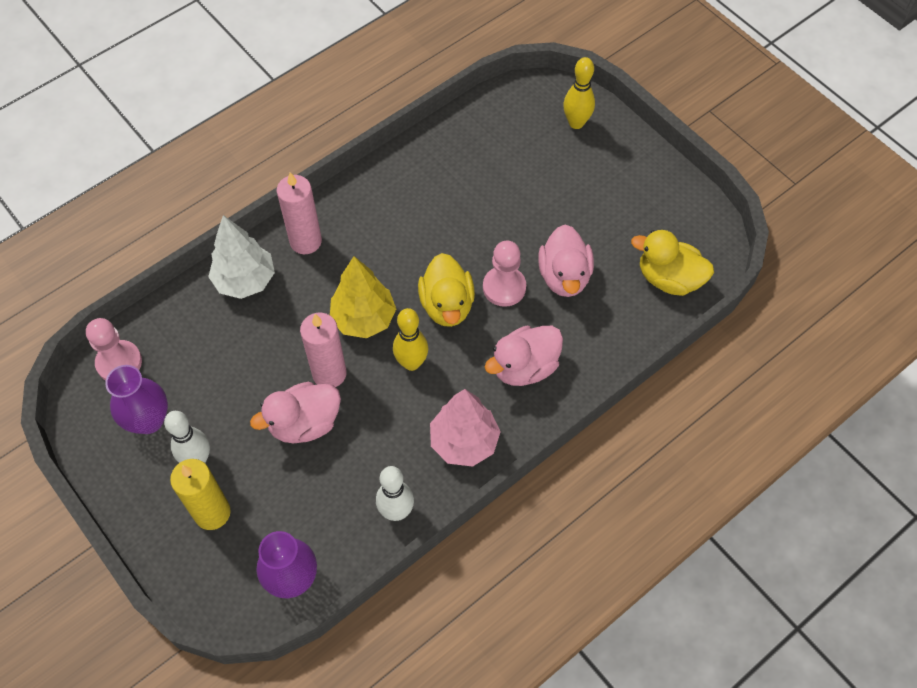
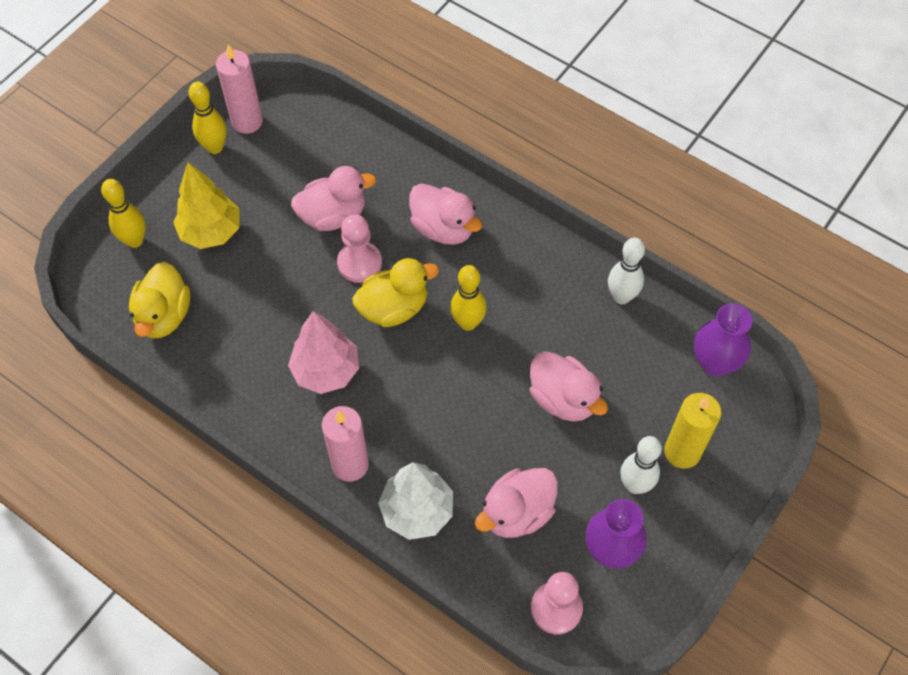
camera: 105 degrees left, 0 degrees up
pink candle [300,313,347,387] -> pink candle moved to [216,44,263,134]
yellow tree [330,256,396,338] -> yellow tree moved to [173,162,240,249]
pink tree [430,389,501,467] -> pink tree moved to [288,311,359,394]
yellow duck [631,230,714,296] -> yellow duck moved to [129,262,190,339]
none -> yellow bowling pin [189,81,227,154]
none -> pink duck [475,468,558,538]

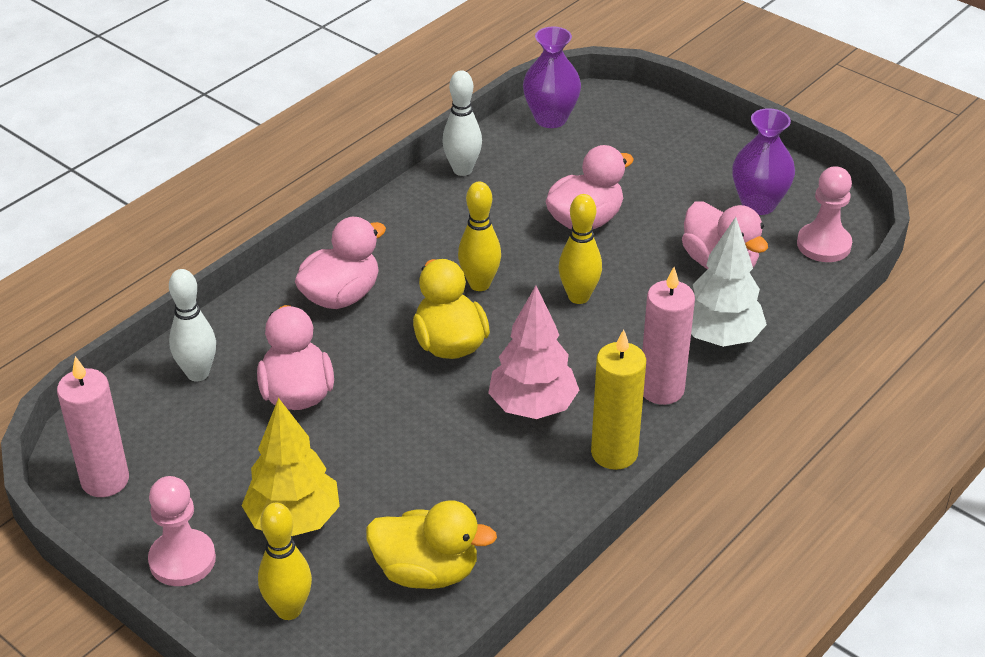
camera: 85 degrees left, 20 degrees down
yellow bowling pin [189,81,227,154] -> yellow bowling pin moved to [559,194,602,304]
pink pawn [337,214,382,283] -> pink pawn moved to [148,476,216,586]
white bowling pin [620,436,662,494] -> white bowling pin moved to [169,269,216,381]
yellow candle [664,393,721,469] -> yellow candle moved to [591,329,646,470]

